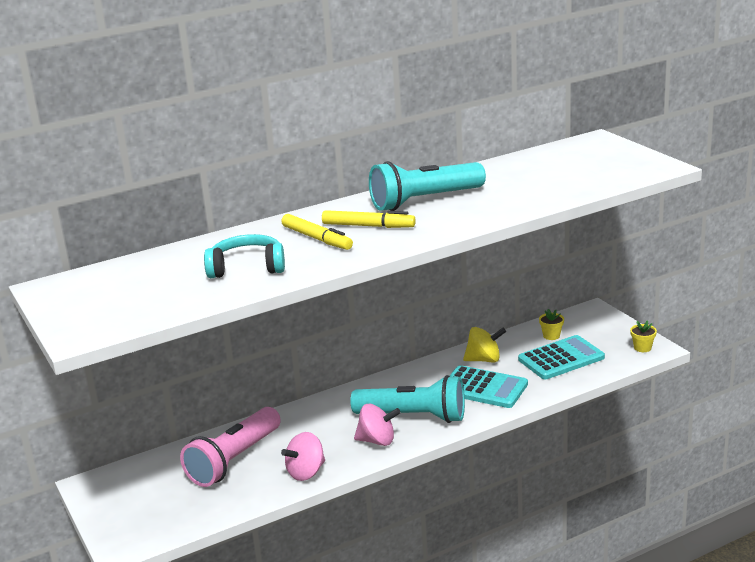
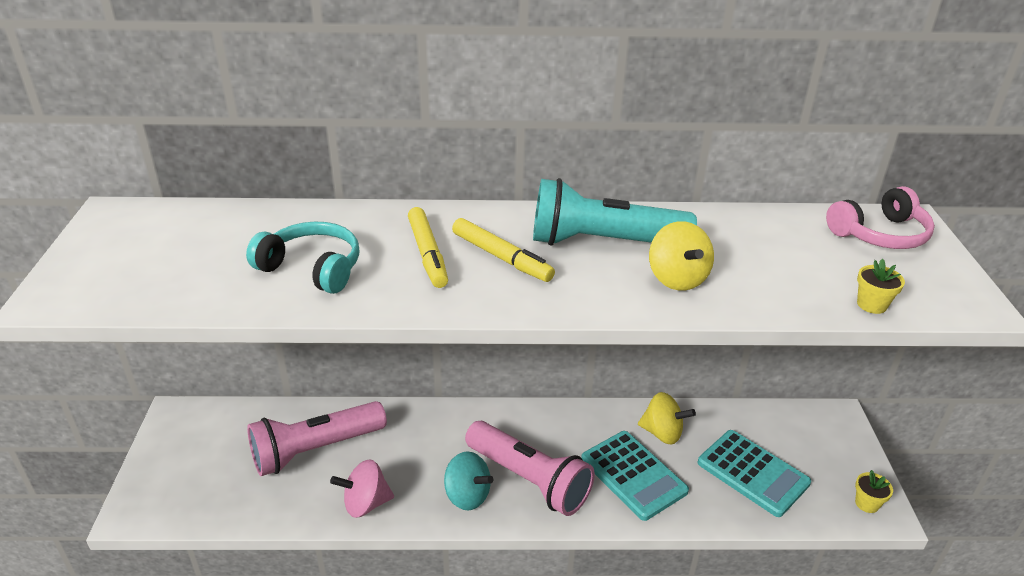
camera: 25 degrees right, 10 degrees up
turquoise flashlight [350,375,465,423] -> pink flashlight [465,421,595,516]
pink spinning top [354,404,401,446] -> turquoise spinning top [444,451,493,510]
turquoise calculator [518,335,605,379] -> turquoise calculator turned 45 degrees clockwise [698,430,811,517]
yellow flower pot [539,309,564,340] -> yellow flower pot moved to [857,259,905,314]
none -> yellow spinning top [649,221,714,291]
none -> pink headphones [826,186,935,249]

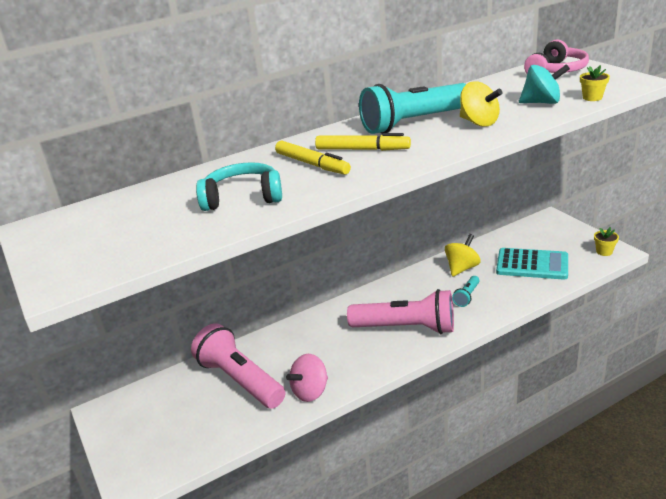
camera: 25 degrees left, 5 degrees down
pink flashlight [247,401,387,476] -> pink flashlight turned 105 degrees clockwise [191,323,285,409]
turquoise spinning top [444,451,493,510] -> turquoise spinning top moved to [519,64,570,104]
turquoise calculator [581,431,689,521] -> turquoise flashlight [452,276,480,307]
yellow spinning top [638,392,696,444] -> yellow spinning top turned 45 degrees counterclockwise [445,234,481,277]

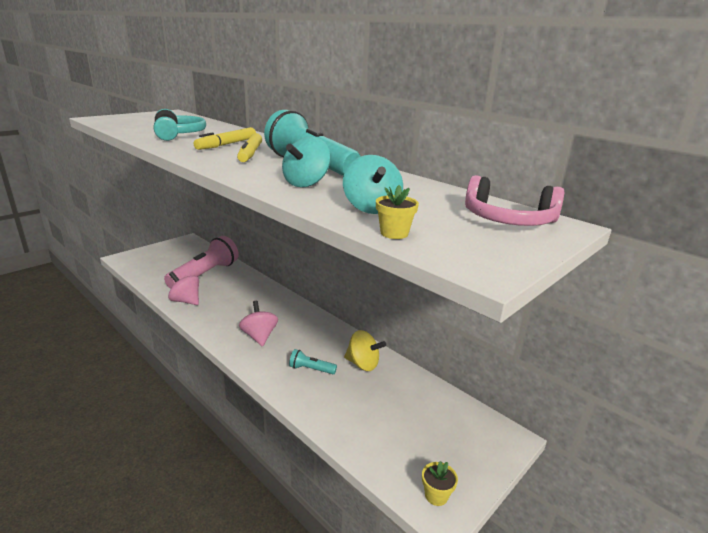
camera: 70 degrees right, 5 degrees down
pink flashlight [347,289,454,334] -> pink spinning top [239,301,278,347]
yellow spinning top [460,82,503,127] -> turquoise spinning top [282,137,331,187]
turquoise calculator [496,248,568,280] -> none

